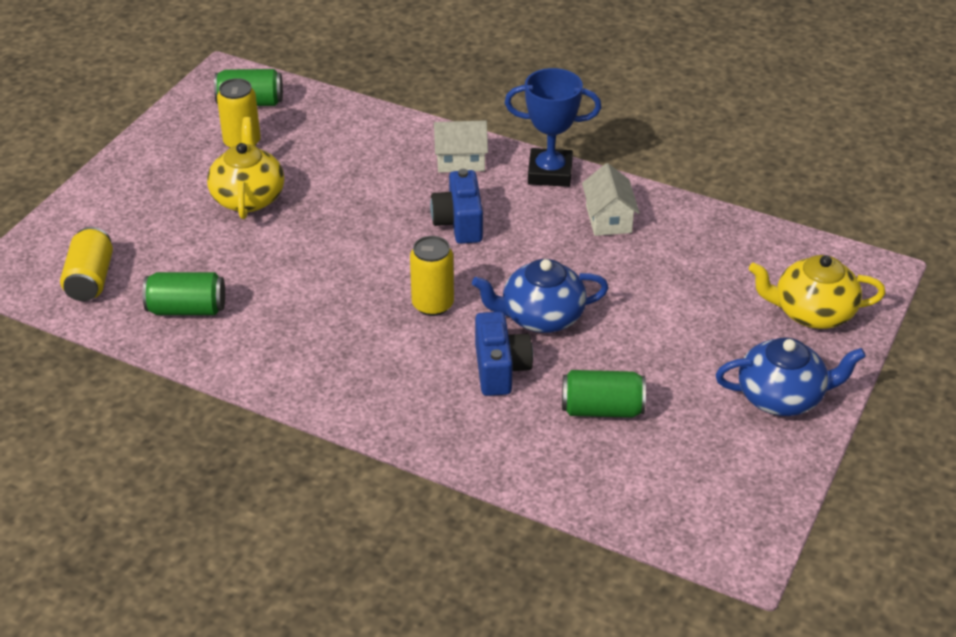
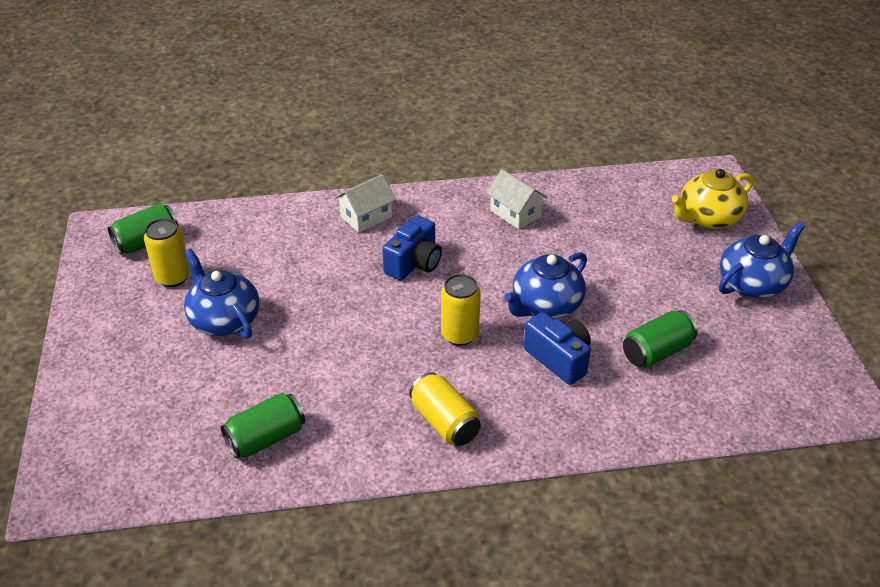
camera: 35 degrees left, 0 degrees up
yellow can [60,227,113,301] -> yellow can moved to [409,372,481,446]
yellow teapot [207,117,284,219] -> blue teapot [184,249,259,338]
blue camera [430,169,483,244] -> blue camera turned 105 degrees counterclockwise [382,216,442,280]
blue trophy [505,68,601,187] -> none

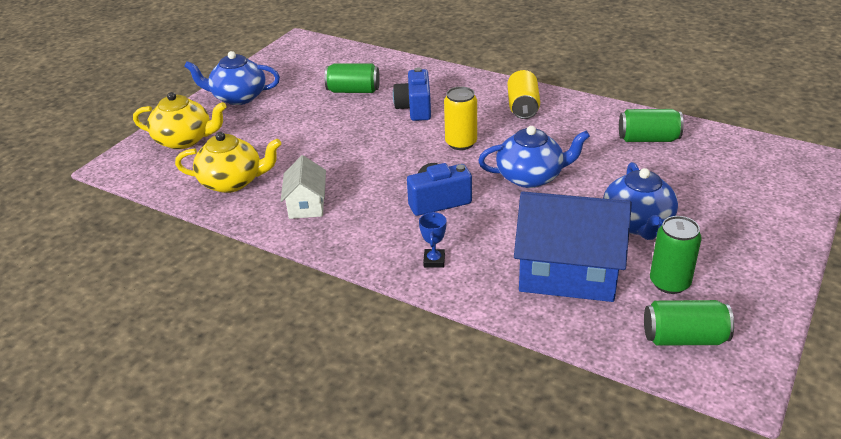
camera: 140 degrees left, 5 degrees down
yellow can [144,218,190,287] -> green can [650,216,702,294]
white house [335,174,396,233] -> blue trophy [419,212,447,268]
blue teapot [504,252,587,319] -> blue teapot moved to [478,126,590,188]
none -> yellow teapot [175,132,281,193]
none -> blue house [514,191,632,302]

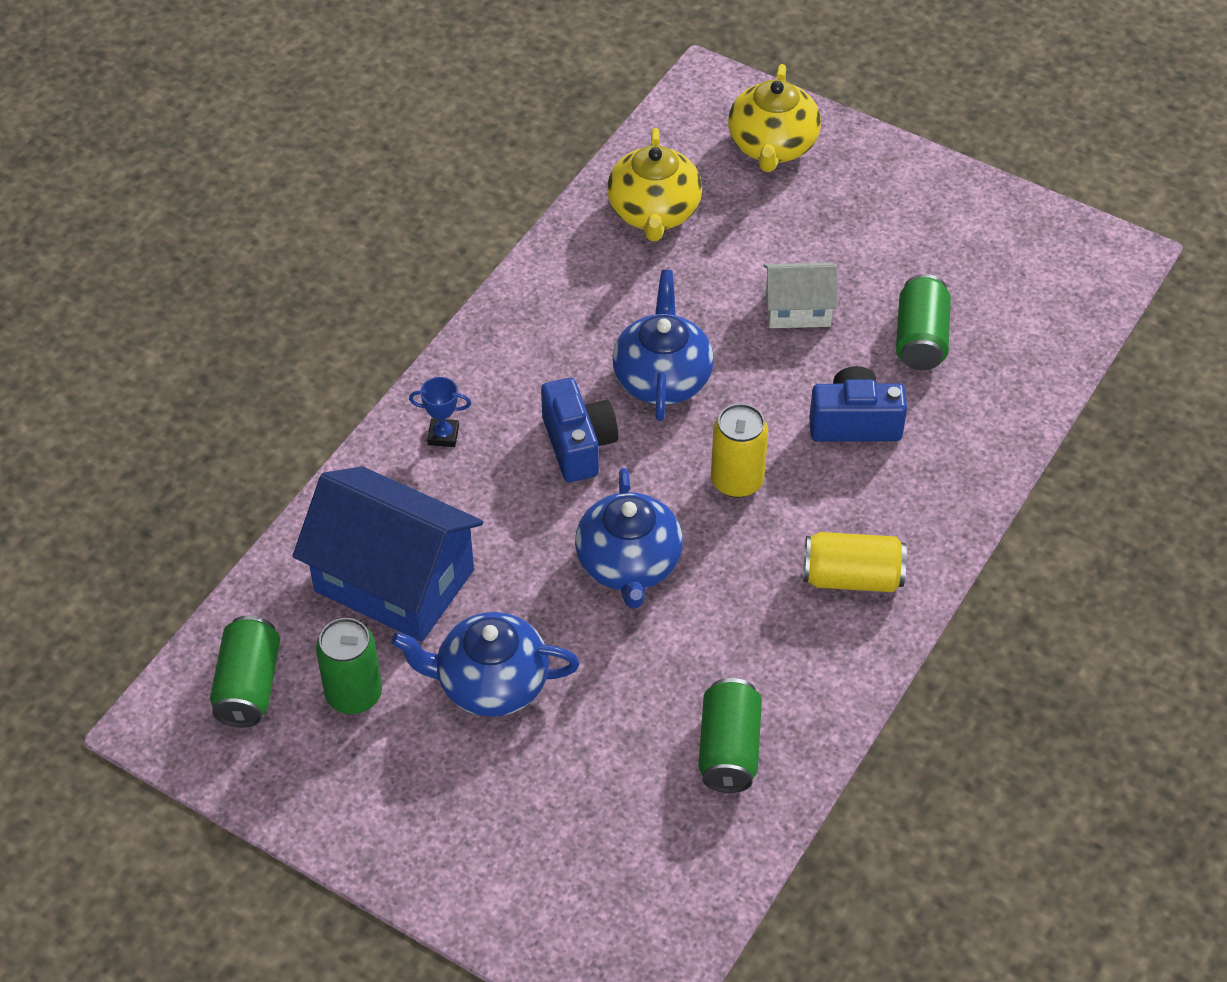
camera: 90 degrees right, 15 degrees up
blue teapot [184,51,280,105] -> blue teapot moved to [612,270,714,421]
white house [281,155,326,219] -> white house moved to [763,262,838,328]
blue house [514,191,632,302] -> blue house turned 75 degrees counterclockwise [292,466,484,642]

